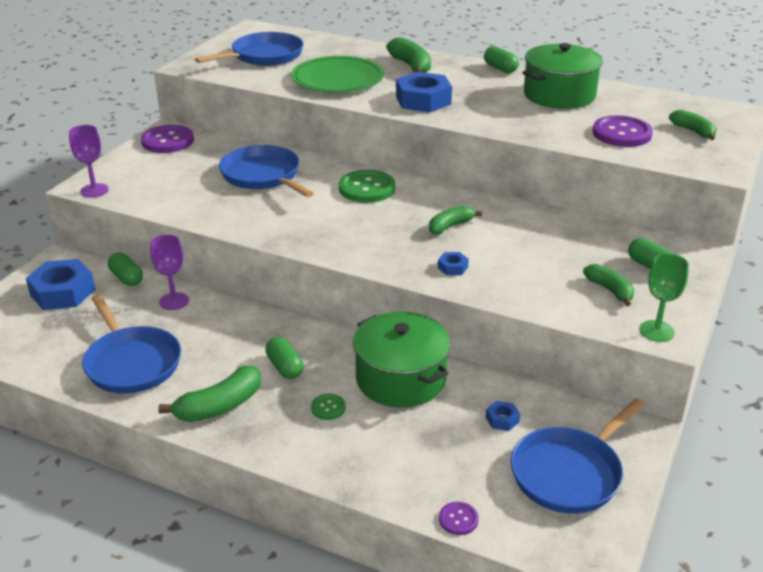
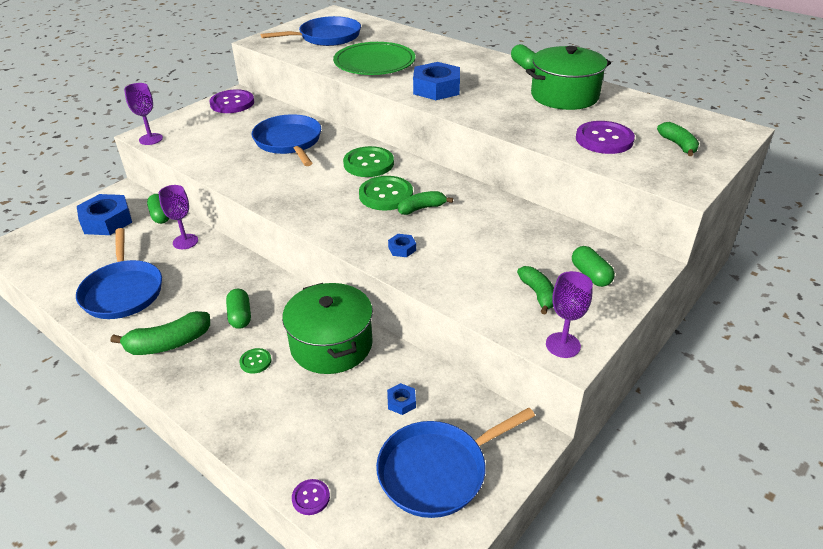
camera: 15 degrees right, 5 degrees up
green banana [386,37,431,73] -> none
green goblet [639,253,689,342] -> purple goblet [546,271,593,358]
none -> green button [359,176,413,211]

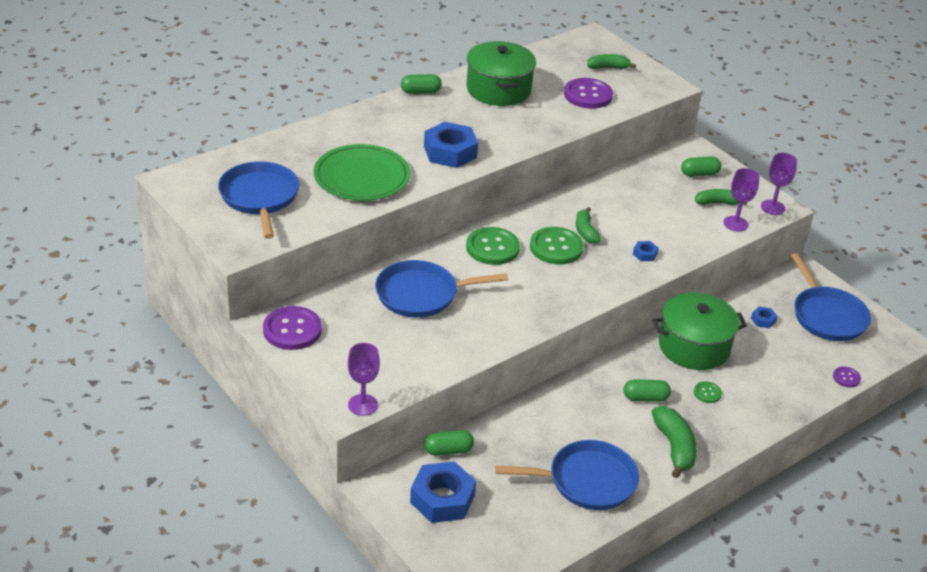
camera: 80 degrees left, 0 degrees up
purple goblet [159,185,198,249] -> purple goblet moved to [723,168,759,232]

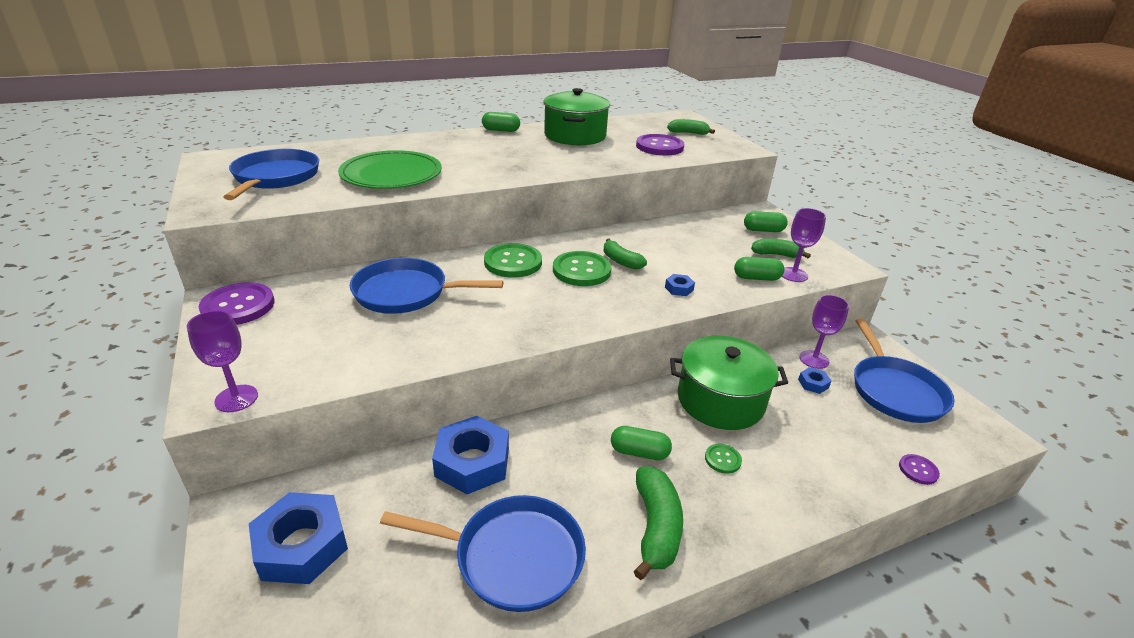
camera: 15 degrees right, 5 degrees down
blue nut [424,122,478,168] -> blue nut moved to [432,416,509,494]
green capsule [424,430,474,456] -> green capsule moved to [734,257,785,281]
green banana [576,207,601,244] -> green banana turned 45 degrees counterclockwise [604,239,647,269]
purple goblet [761,153,797,215] -> purple goblet moved to [799,295,849,369]

